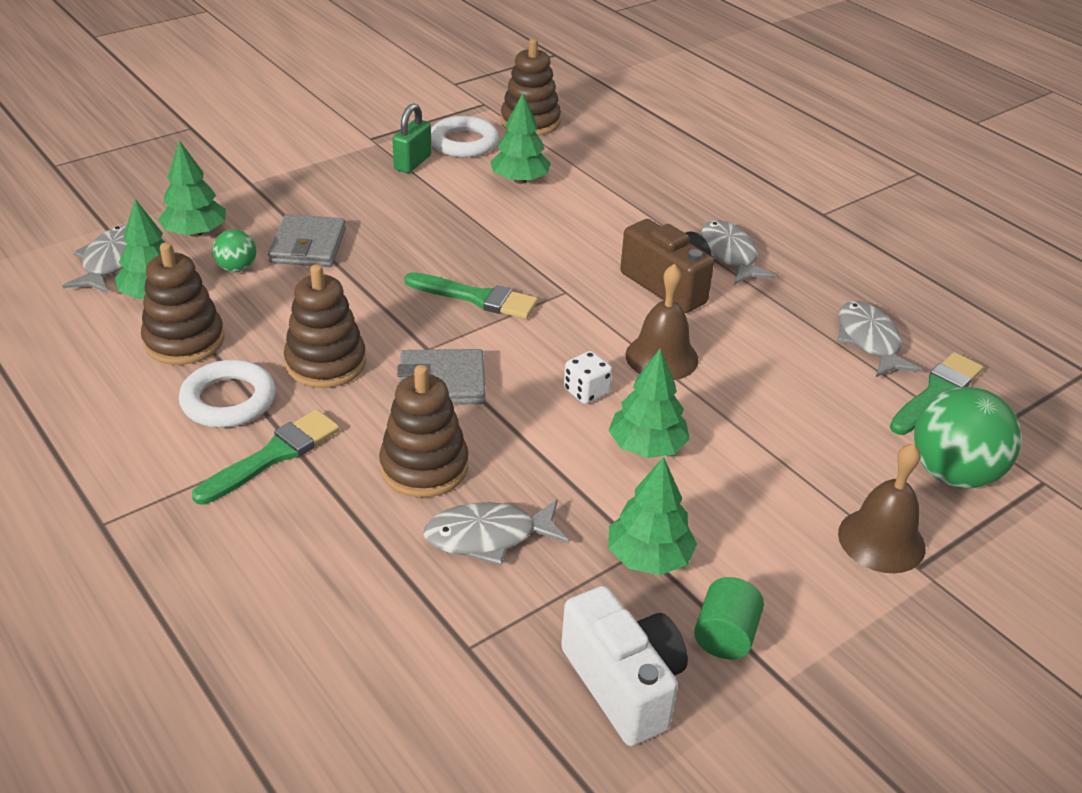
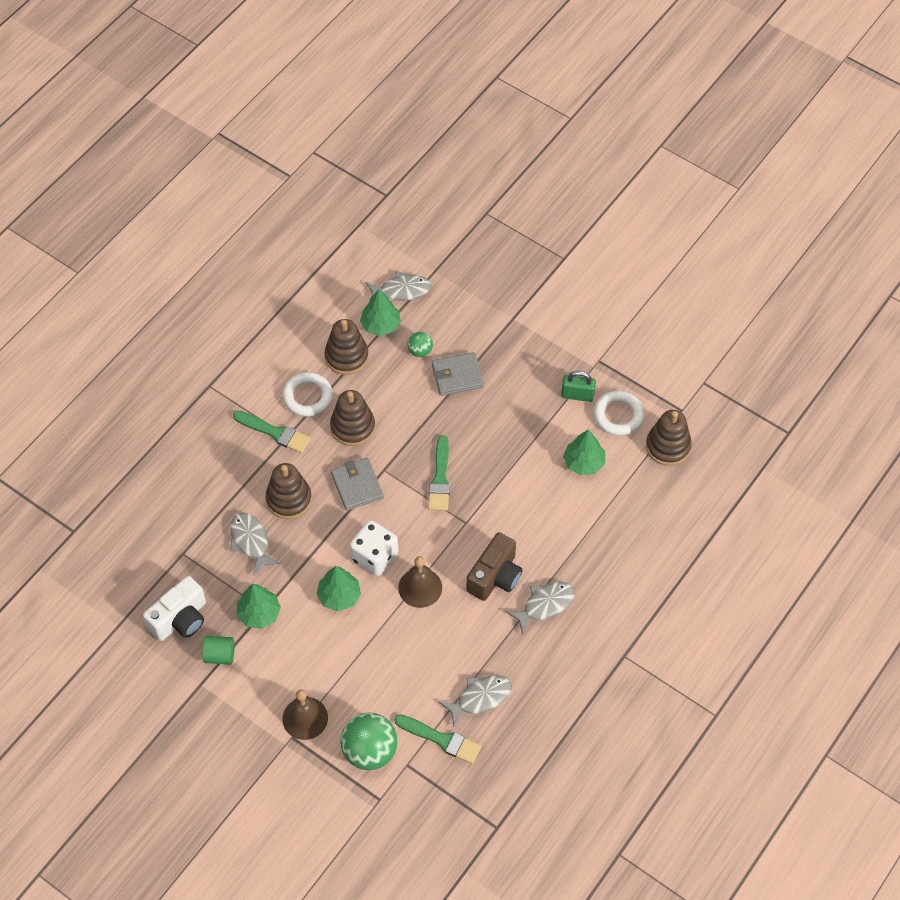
camera: 75 degrees right, 20 degrees up
green tree [158,140,226,237] -> none
white dice [564,351,612,404] -> white dice [350,520,398,576], size x1.80

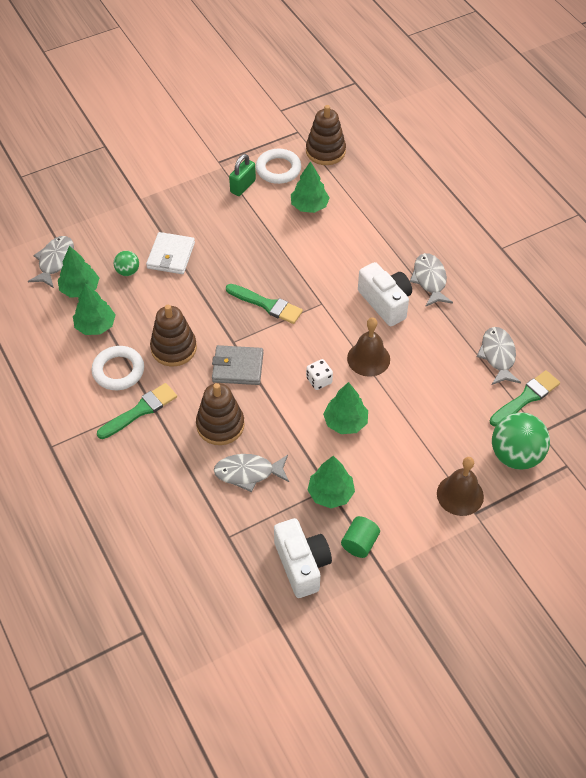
camera: 65 degrees left, 5 degrees down
brown stacking toy [325,319,369,375] -> green tree [73,283,115,335]
white dice [350,520,398,576] -> white dice [306,359,333,390], size x0.56
grey wallet [432,352,484,396] -> white wallet [146,232,195,274]
brown camera [467,532,522,601] -> white camera [358,262,412,326]

